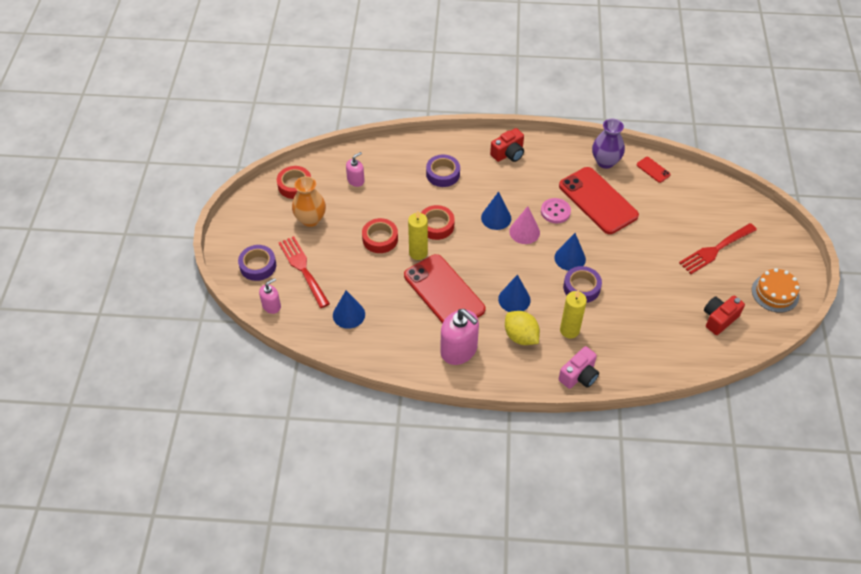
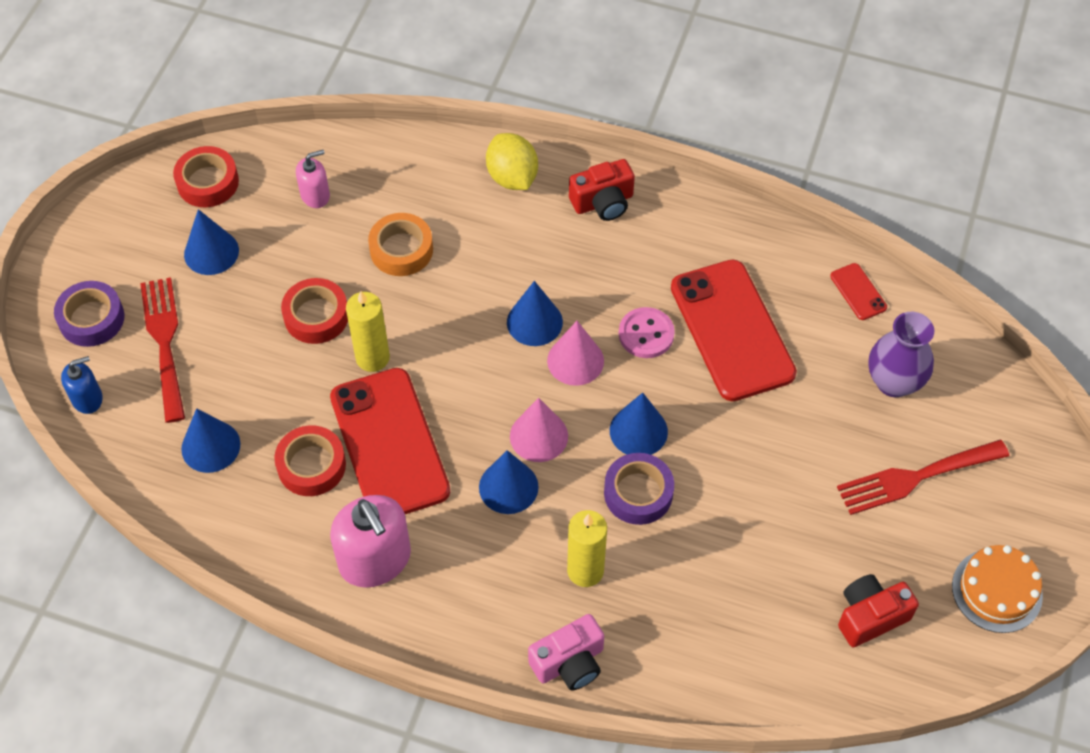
camera: 15 degrees right, 5 degrees up
pink soap dispenser [259,278,281,314] -> blue soap dispenser [61,356,103,414]
orange vase [292,176,326,227] -> blue cone [184,209,239,275]
red tape [421,205,455,240] -> red tape moved to [274,425,346,496]
purple tape [426,155,460,187] -> none
yellow lemon [505,311,540,345] -> yellow lemon moved to [486,133,538,190]
purple vase [592,119,625,169] -> purple vase moved to [869,312,934,397]
none -> orange tape [368,213,433,276]
none -> pink cone [510,398,568,462]

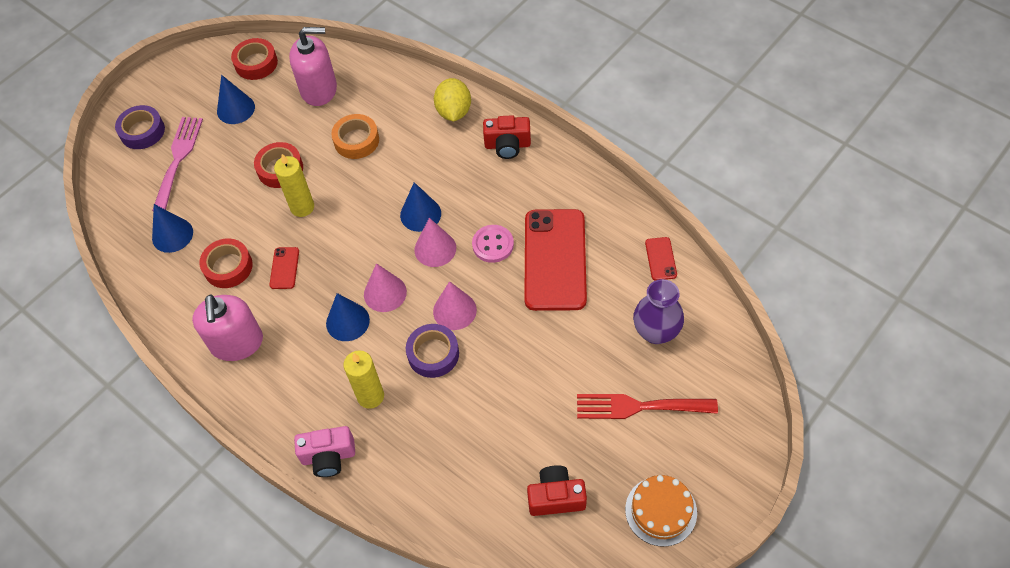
camera: 25 degrees right, 0 degrees up
blue soap dispenser [61,356,103,414] -> none
red fork [140,277,185,423] -> pink fork [152,117,203,211]
pink soap dispenser [296,150,330,208] -> pink soap dispenser [289,27,337,106], size x1.85
red phone [330,368,450,514] -> red phone [269,247,299,289], size x0.42
blue cone [610,393,668,455] -> pink cone [433,281,477,330]

